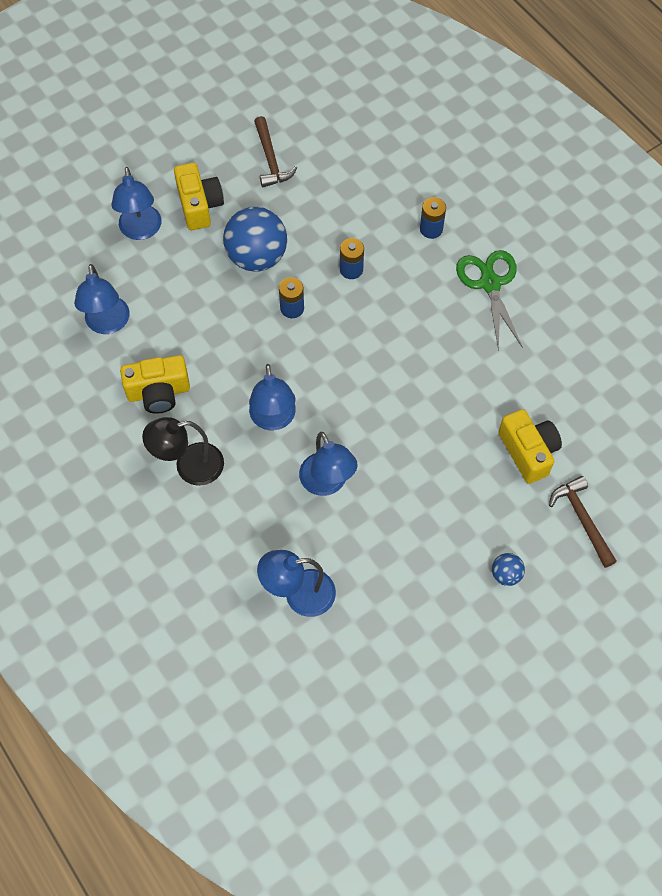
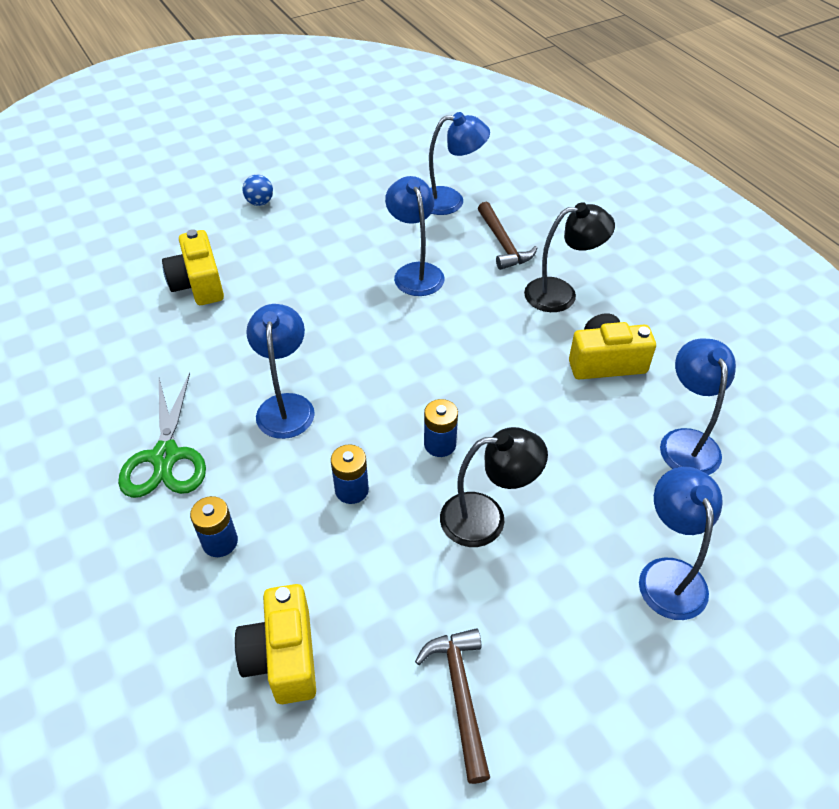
camera: 175 degrees left, 15 degrees down
yellow camera [174,163,224,230] -> yellow camera moved to [235,584,316,704]
blue ball [223,207,287,272] -> black lamp [440,427,548,547]
blue lamp [249,364,296,430] -> blue lamp moved to [246,304,315,439]
brown hammer [549,476,617,568] -> brown hammer moved to [478,202,537,270]

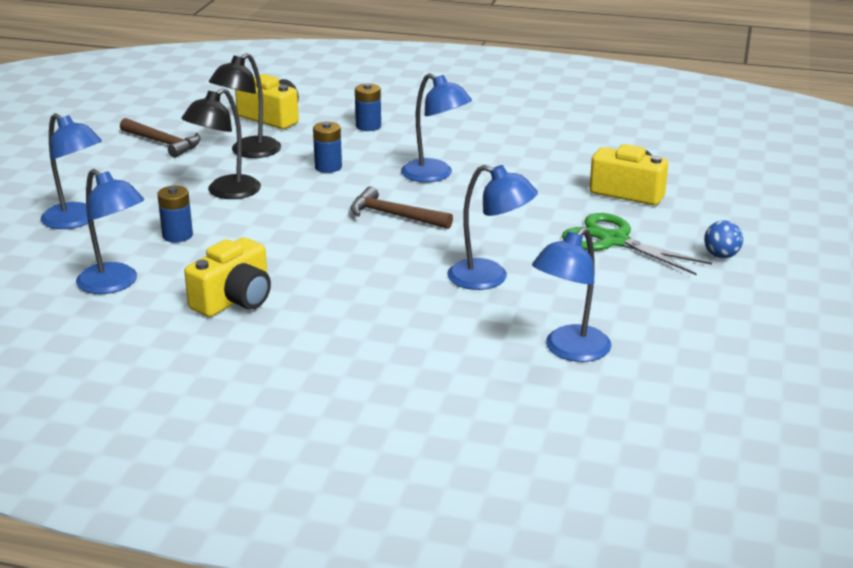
camera: 135 degrees right, 20 degrees down
green scissors [118,373,206,498] -> green scissors moved to [562,213,712,275]
blue battery [424,399,458,457] -> blue battery moved to [157,186,193,242]
brown hammer [478,202,537,270] -> brown hammer moved to [350,186,453,229]
black lamp [524,202,615,312] -> black lamp moved to [209,53,281,158]

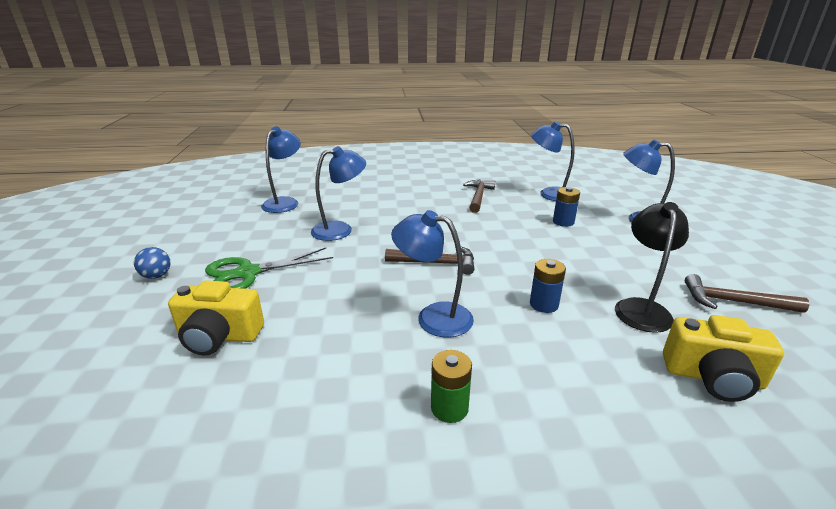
camera: 160 degrees right, 0 degrees up
black lamp [181,88,261,199] -> none
yellow camera [184,238,271,317] -> brown hammer [463,179,495,213]
blue battery [355,83,381,131] -> none
blue lamp [447,165,538,290] -> blue lamp turned 150 degrees clockwise [311,146,366,241]
green scissors [562,213,712,275] -> green scissors turned 135 degrees clockwise [205,247,333,289]
none -> green battery [431,350,472,423]

